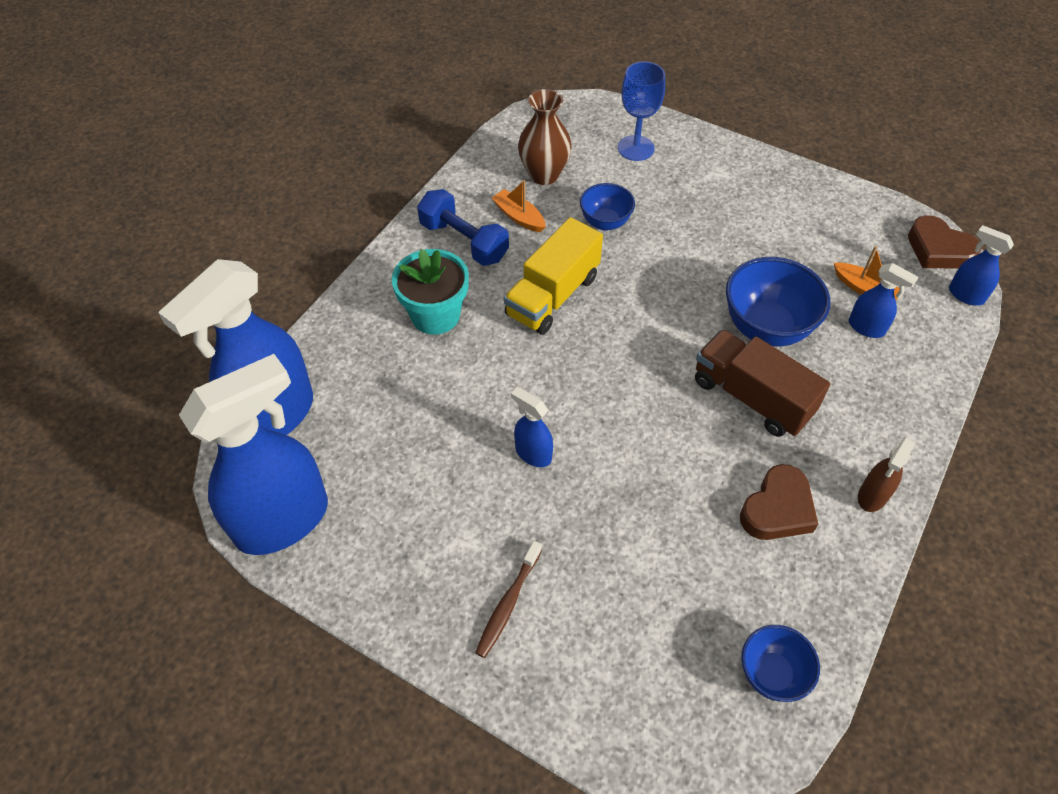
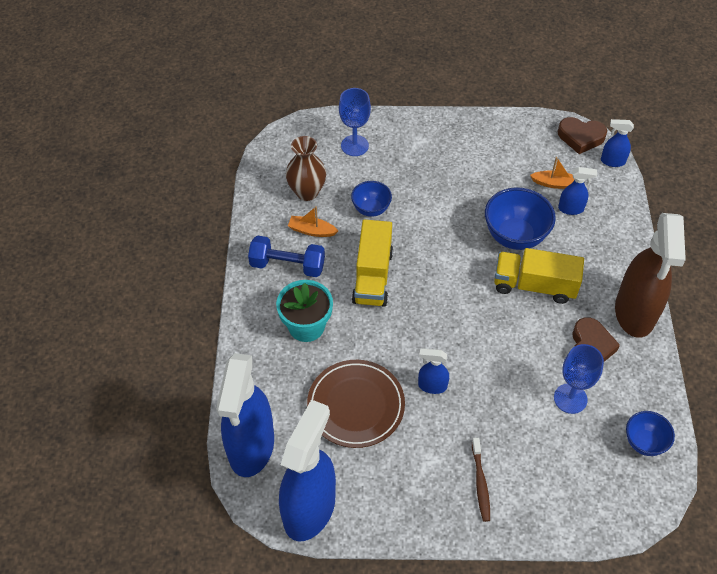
camera: 30 degrees left, 0 degrees up
brown truck [695,329,830,437] -> yellow truck [494,248,584,304]
brown spray bottle [858,437,916,512] -> brown spray bottle [615,213,686,338], size x2.27
none -> brown plate [307,360,405,448]
none -> blue goblet [554,344,604,414]

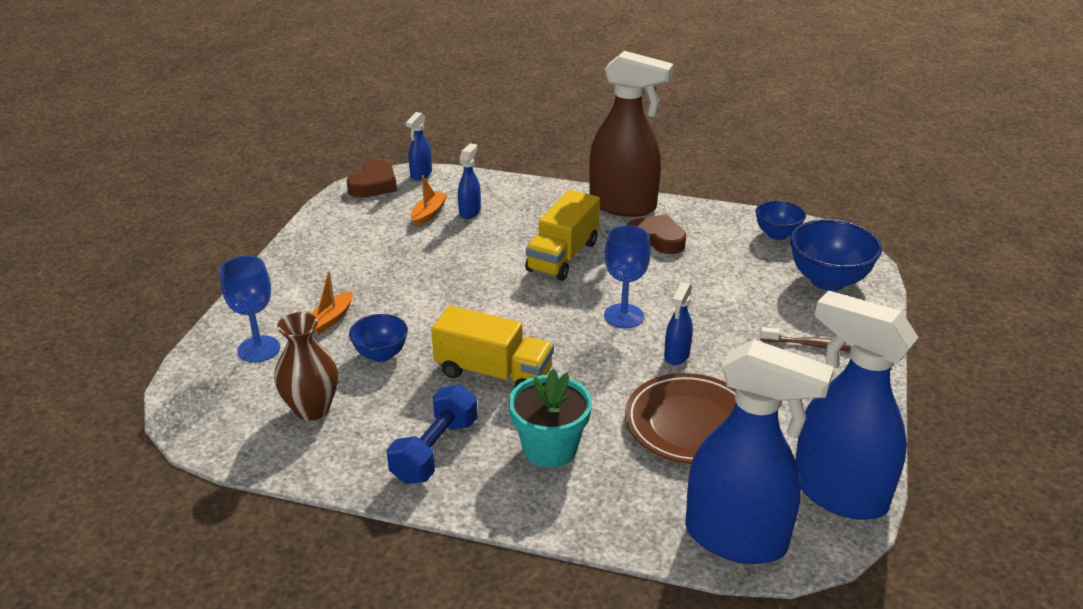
camera: 75 degrees left, 20 degrees down
orange boat [288,206,338,237] -> orange boat moved to [311,271,353,334]
blue bowl [485,187,556,250] -> blue bowl moved to [790,219,882,291]
blue goblet [554,344,604,414] -> blue goblet moved to [604,225,651,328]

